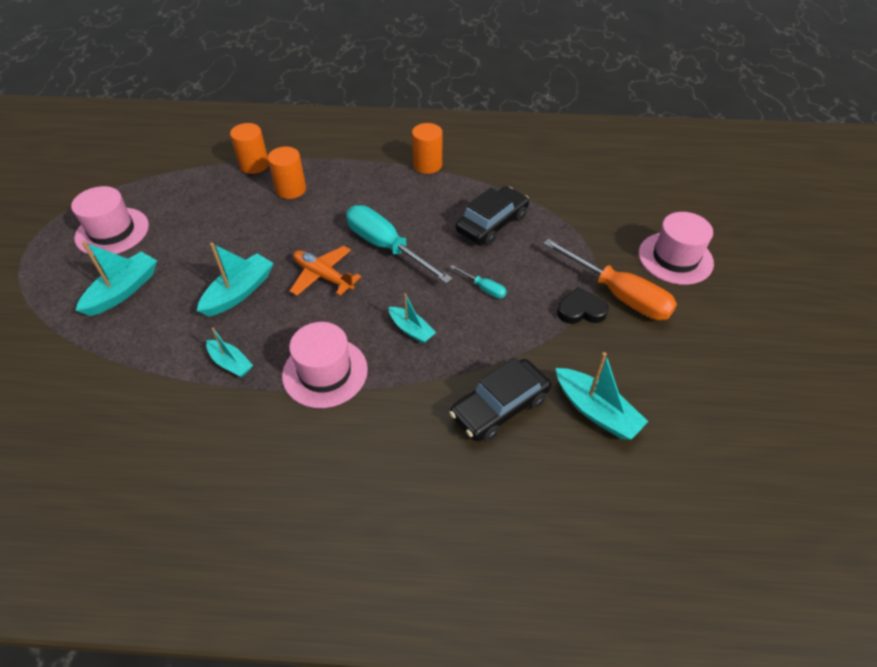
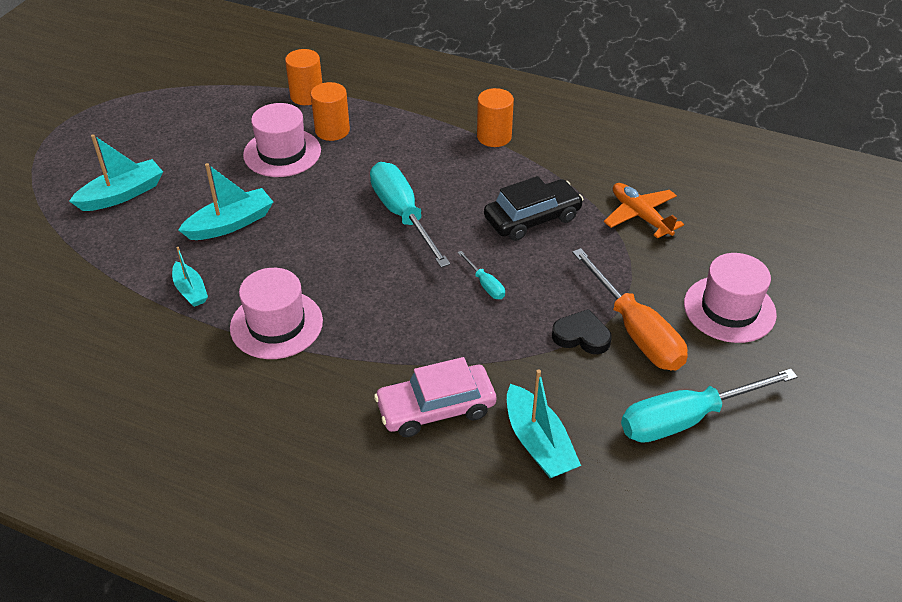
camera: 20 degrees right, 5 degrees down
pink hat [71,186,149,256] -> pink hat moved to [243,103,321,177]
orange plane [290,246,361,296] -> orange plane moved to [604,183,684,238]
turquoise boat [389,293,436,344] -> none
black car [449,357,551,442] -> pink car [374,357,496,437]
none -> turquoise screwdriver [621,369,798,443]

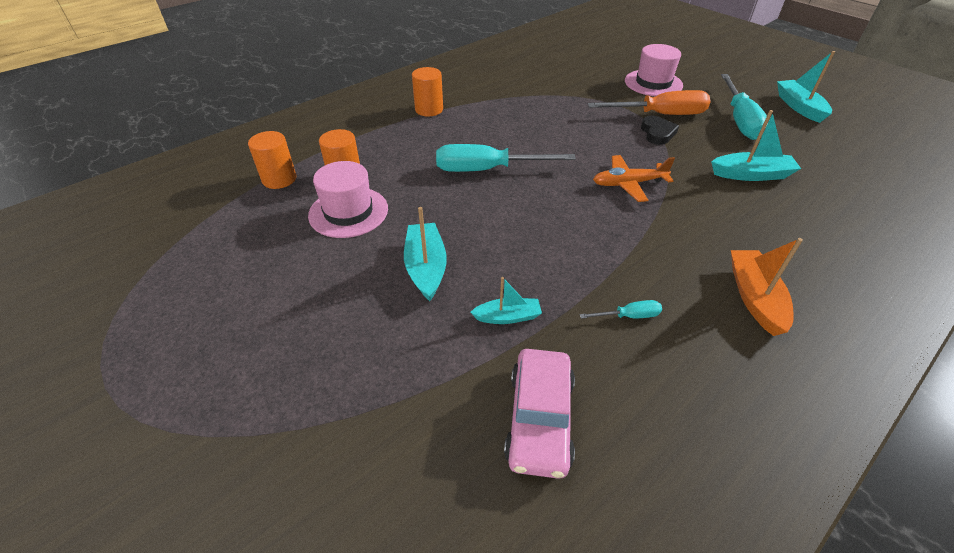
camera: 65 degrees left, 0 degrees up
turquoise boat [69,134,163,211] -> turquoise boat moved to [777,51,835,123]
pink hat [230,268,323,359] -> none
pink car [374,357,496,437] -> pink car moved to [504,349,575,479]
turquoise screwdriver [458,251,505,299] -> turquoise screwdriver moved to [580,300,662,319]
black car [484,176,583,241] -> none
black heart [552,309,611,354] -> black heart turned 135 degrees clockwise [641,116,679,145]
orange plane [604,183,684,238] -> orange plane moved to [593,155,675,202]
none -> orange boat [731,238,803,336]

